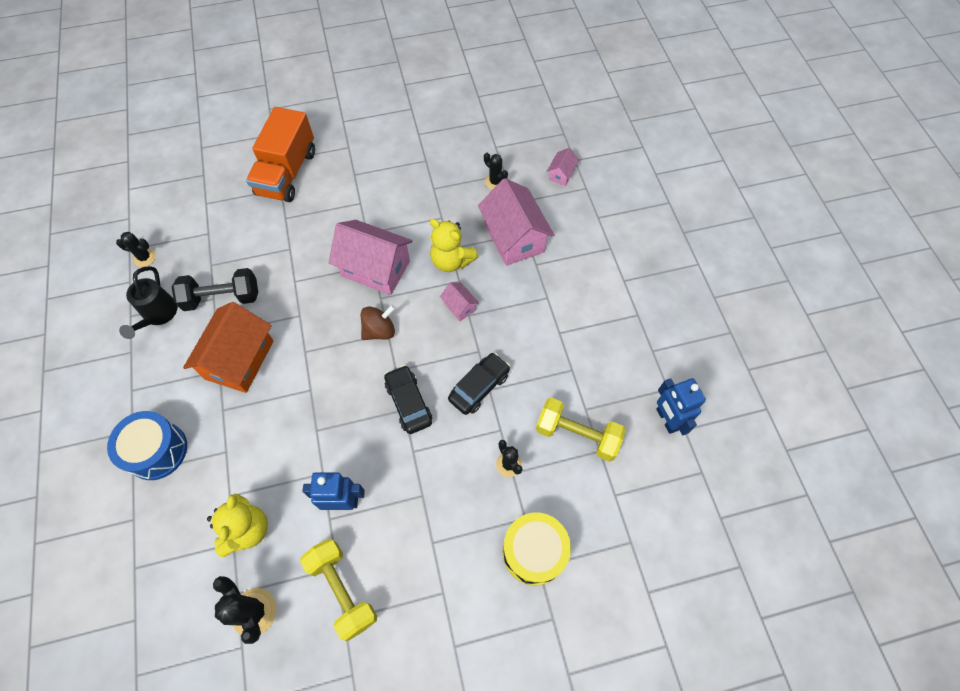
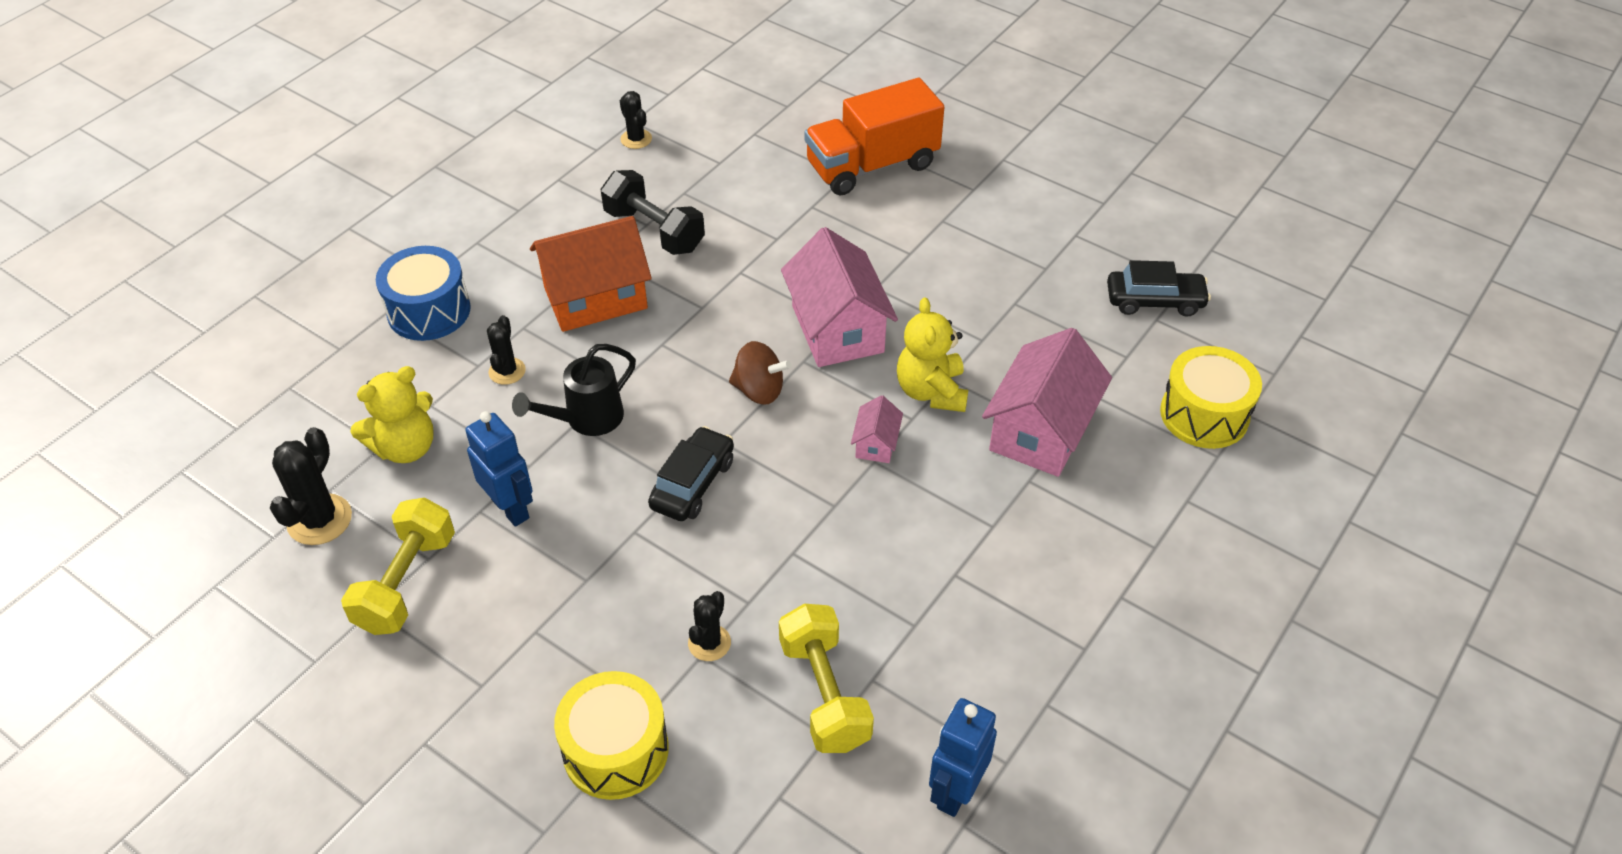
camera: 50 degrees right, 15 degrees down
black watering can [119,266,178,339] -> black watering can moved to [512,344,636,436]
black car [448,353,510,415] -> black car moved to [1107,260,1211,317]
black cactus [484,153,508,190] -> black cactus moved to [487,315,526,385]
pink house [547,148,579,186] -> yellow drum [1160,346,1262,449]

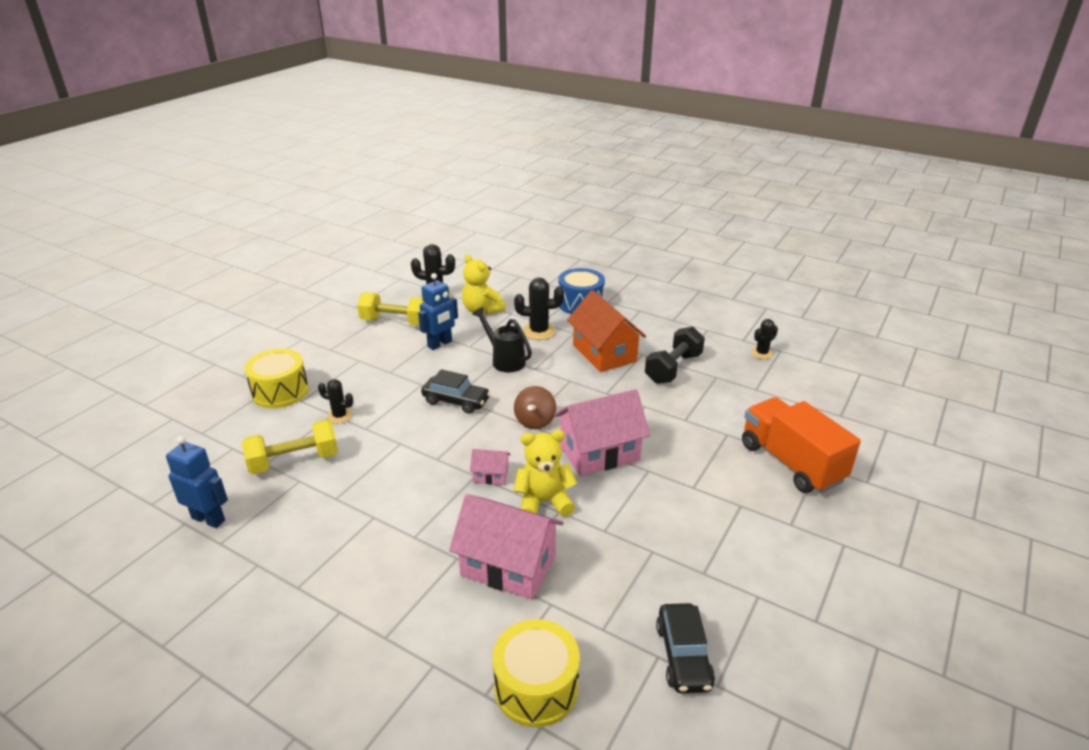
camera: 85 degrees right, 15 degrees down
black cactus [487,315,526,385] -> black cactus [514,277,564,340], size x1.59

